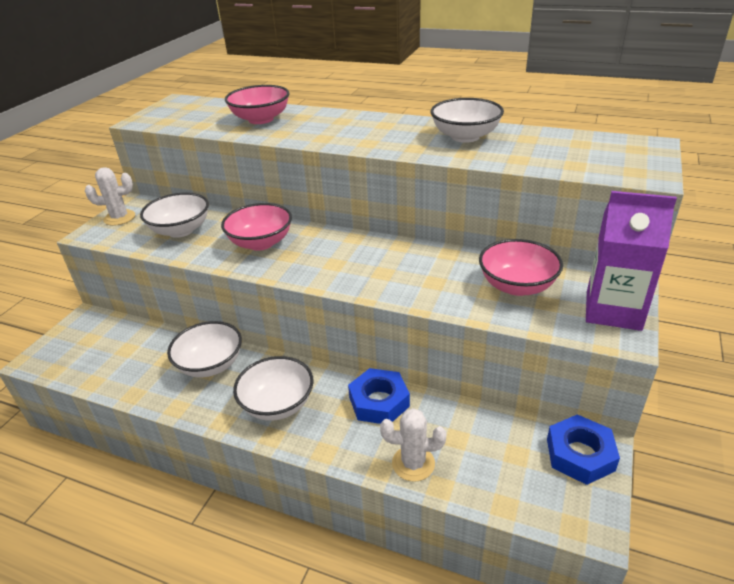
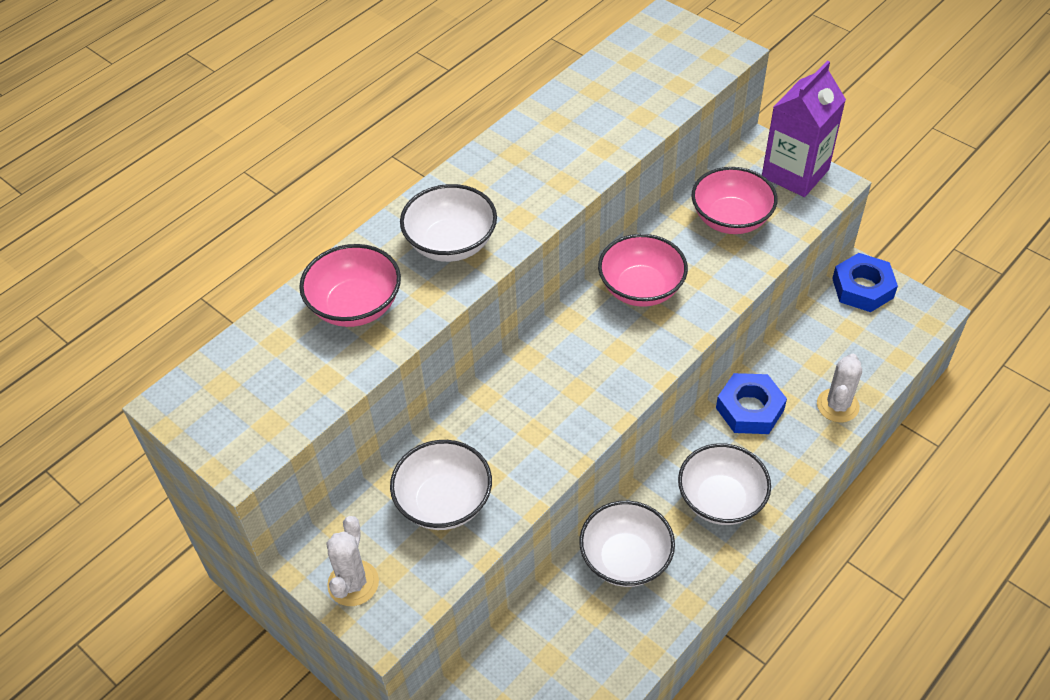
camera: 70 degrees left, 15 degrees up
pink bowl [221,203,292,251] -> pink bowl moved to [598,234,688,307]
white bowl [431,98,504,143] -> white bowl moved to [400,184,497,262]

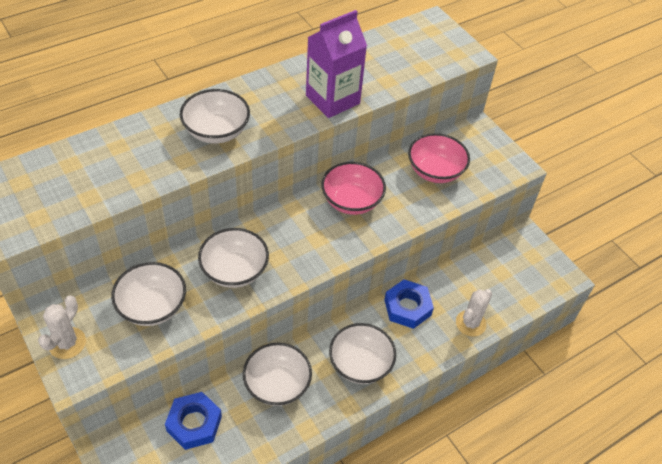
camera: 10 degrees right, 0 degrees up
pink bowl [299,244,401,327] -> none
purple carton [762,61,846,197] -> purple carton moved to [306,10,367,118]
blue nut [832,253,898,312] -> blue nut moved to [165,392,222,450]
none -> white bowl [198,228,269,288]

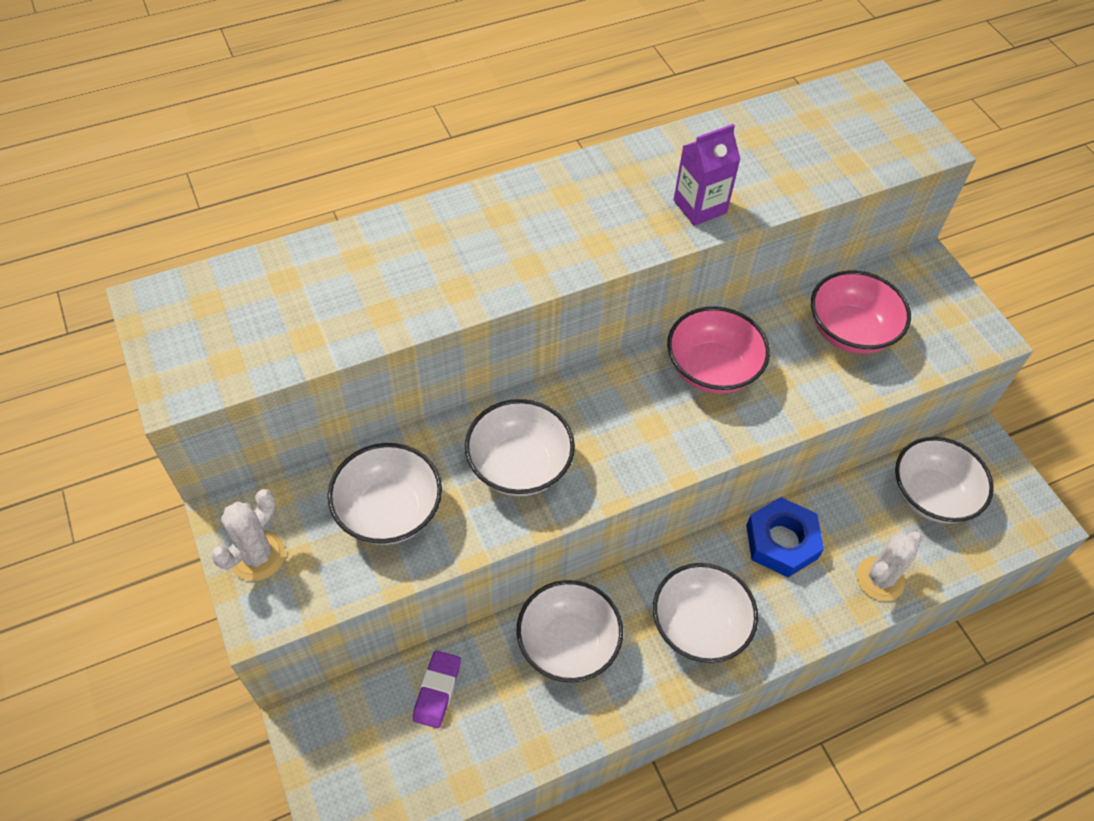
camera: 10 degrees right, 5 degrees up
blue nut [165,392,222,450] -> purple eraser [413,651,461,728]
white bowl [180,89,250,144] -> white bowl moved to [895,437,994,523]
purple carton [306,10,367,118] -> purple carton [674,124,741,226], size x0.62

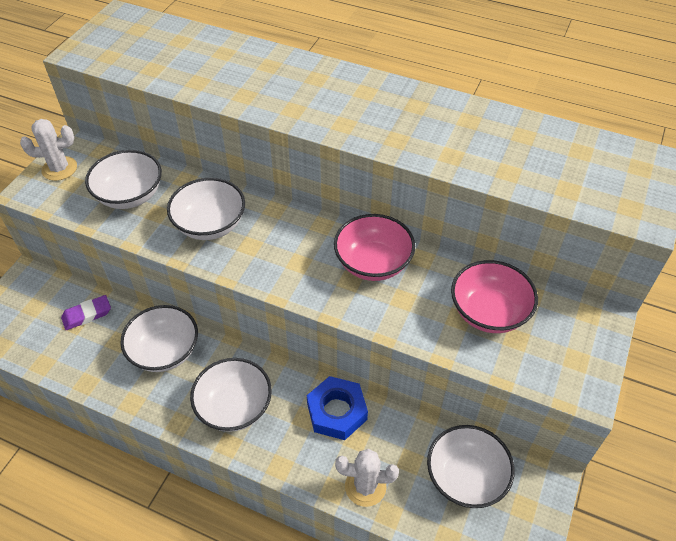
camera: 50 degrees right, 5 degrees down
purple carton [674,124,741,226] -> none

